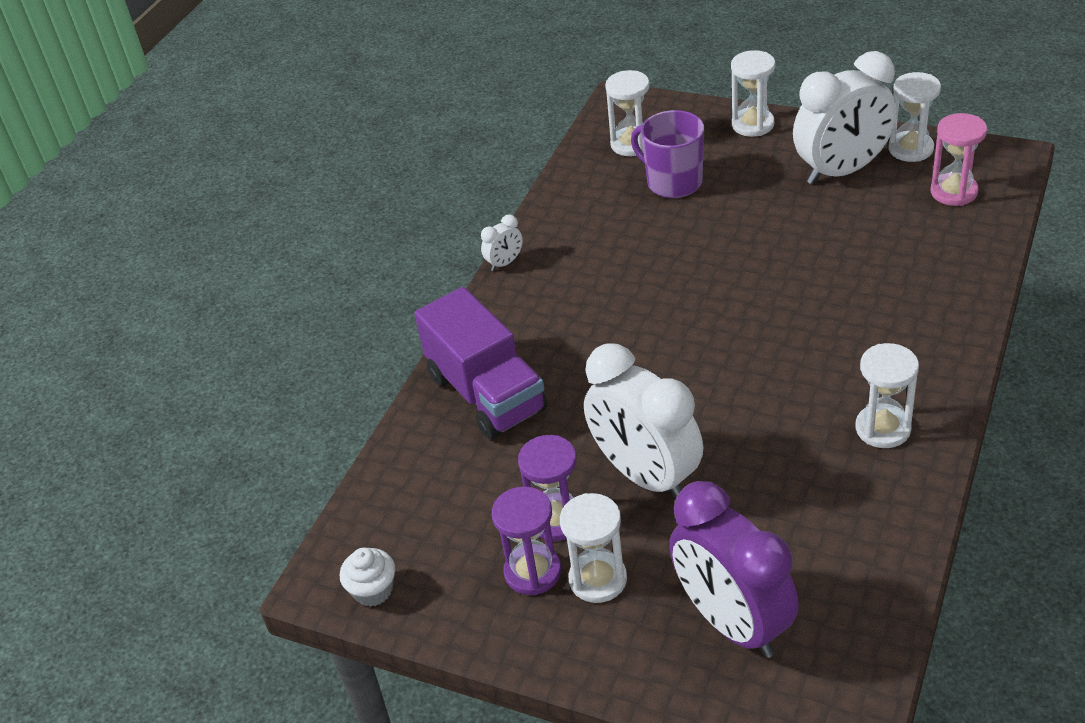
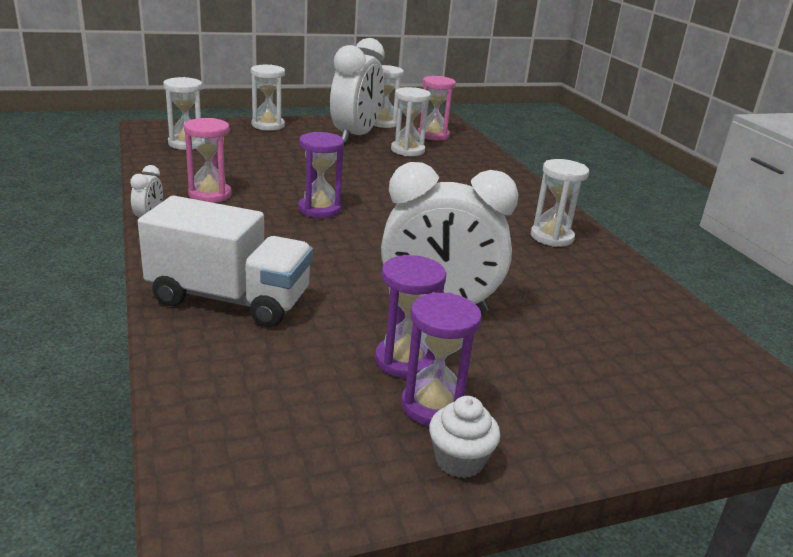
camera: 50 degrees left, 15 degrees down
white cupcake [340,548,395,607] -> white cupcake moved to [429,396,501,478]
purple truck [415,287,548,440] -> white truck [138,196,313,327]
white hourglass [560,493,627,603] -> white hourglass moved to [391,87,431,156]
purple mug [631,110,704,198] -> none
purple clock [669,481,799,658] -> none
none -> pink hourglass [184,118,232,203]
none -> purple hourglass [298,132,344,218]

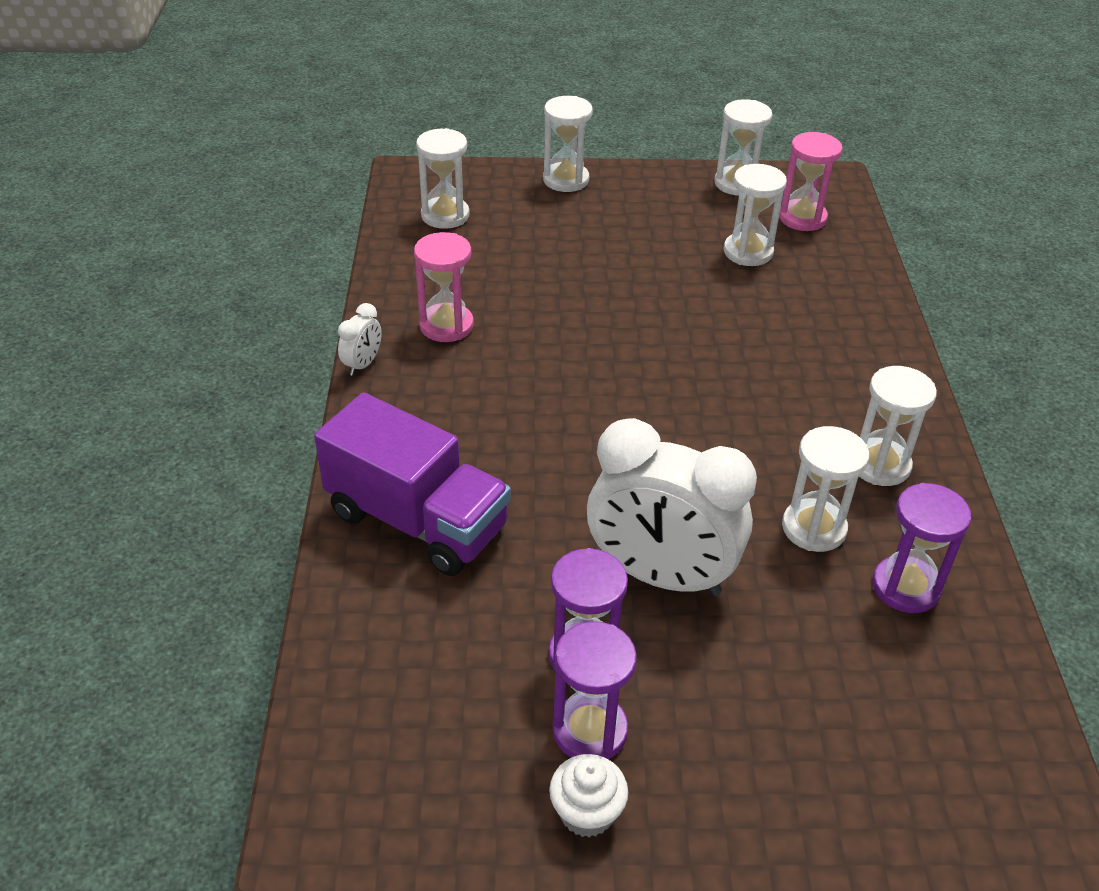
camera: 20 degrees right, 15 degrees up
white truck [138,196,313,327] -> purple truck [314,392,511,576]
purple hourglass [298,132,344,218] -> purple hourglass moved to [872,483,971,613]
white clock [330,38,385,144] -> none
none -> white hourglass [782,426,869,552]

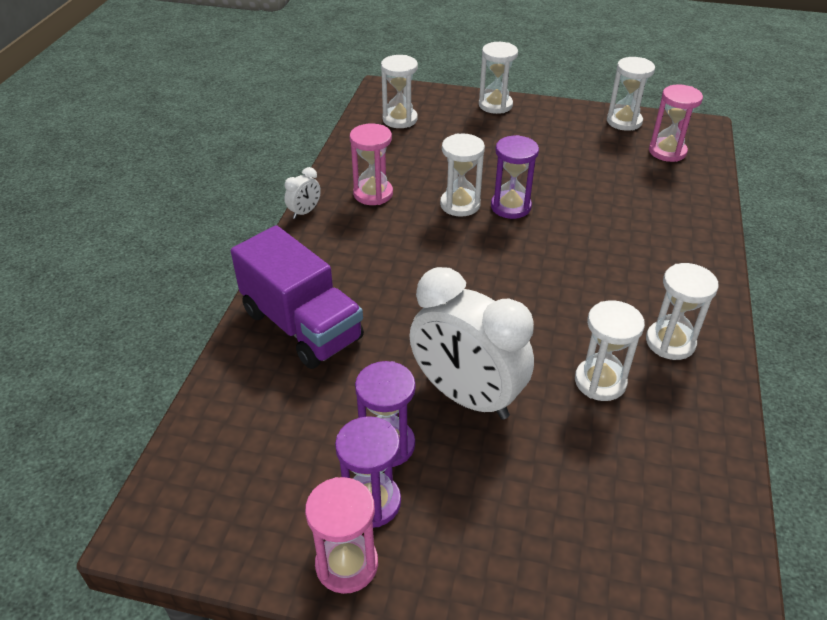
camera: 15 degrees right, 0 degrees up
white cupcake [549,754,628,837] -> pink hourglass [305,477,378,594]
white hourglass [724,164,787,266] -> white hourglass moved to [440,134,485,217]
purple hourglass [872,483,971,613] -> purple hourglass moved to [491,135,539,219]

